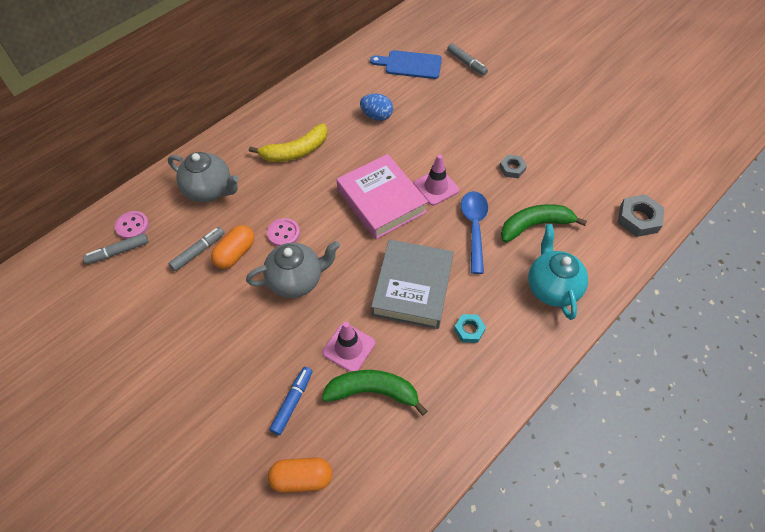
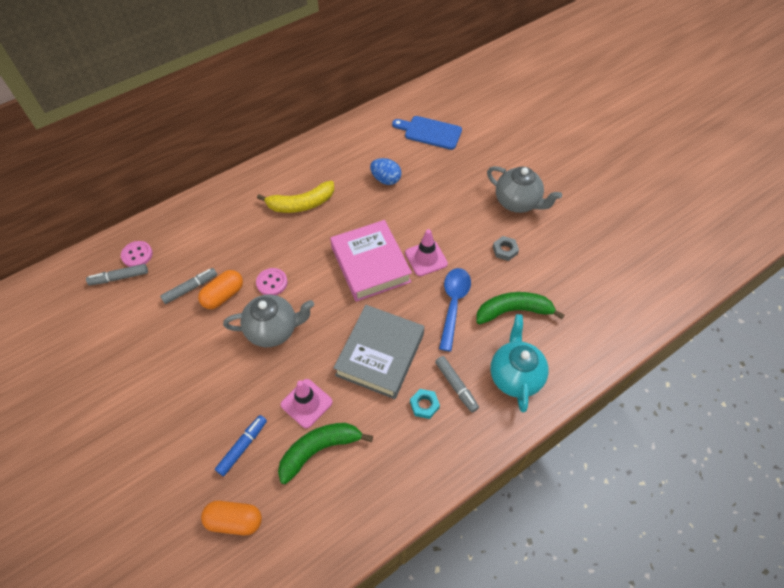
camera: 10 degrees right, 0 degrees up
grey teapot [168,152,239,202] -> grey teapot moved to [487,166,562,213]
green banana [322,370,427,416] -> green banana turned 45 degrees counterclockwise [278,423,373,484]
grey marker [447,43,488,76] -> grey marker moved to [435,356,479,413]
grey nut [618,194,665,237] -> none

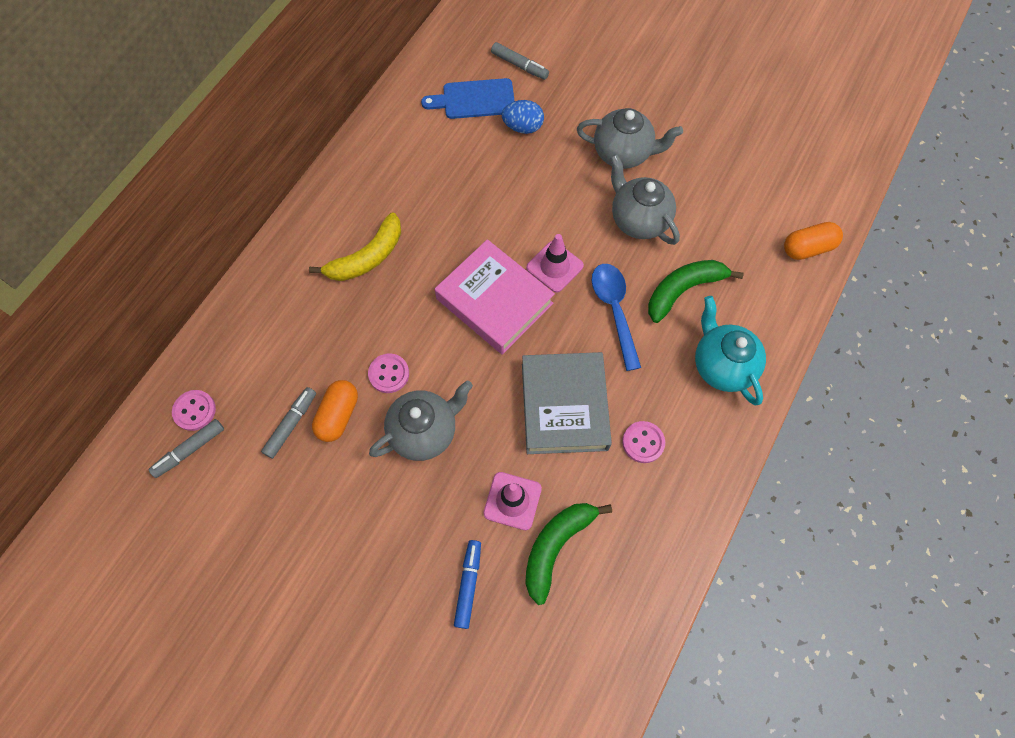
camera: 25 degrees left, 10 degrees up
orange capsule [201,501,262,535] -> orange capsule moved to [784,222,843,260]
blue egg [370,158,401,185] -> blue egg moved to [502,100,544,134]
turquoise nut [410,389,440,419] -> pink button [622,421,665,463]
grey marker [435,356,479,413] -> grey marker moved to [491,42,549,80]
grey nut [493,236,519,261] -> grey teapot [610,154,680,245]

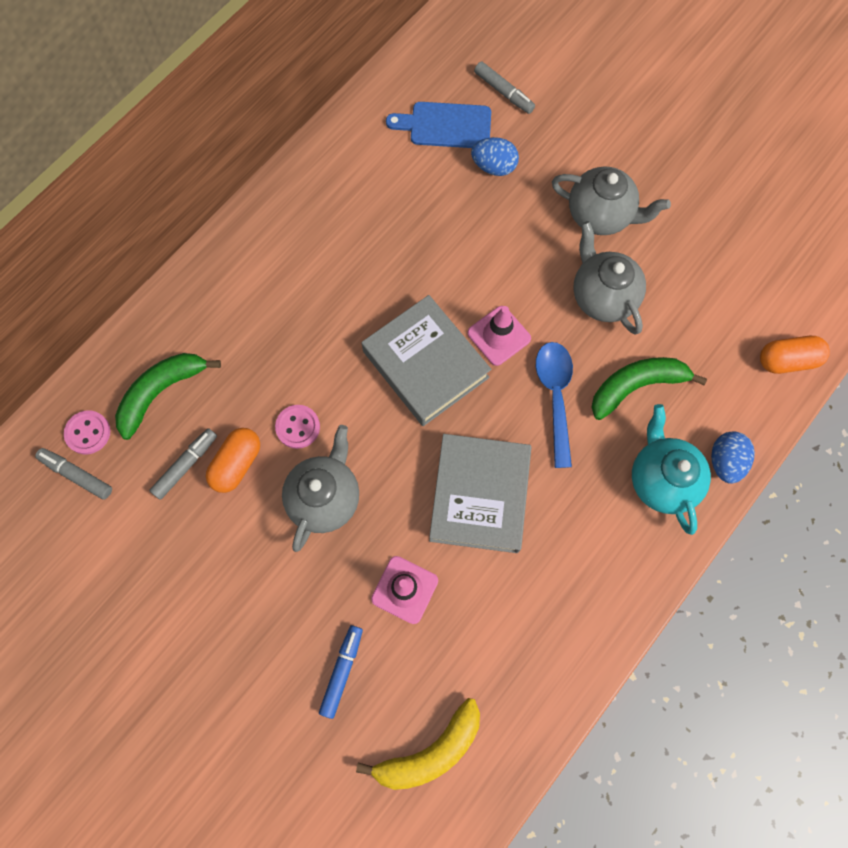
camera: 10 degrees right, 5 degrees up
grey marker [149,419,224,478] -> grey marker turned 60 degrees clockwise [35,448,112,500]
yellow banana [309,212,401,281] -> yellow banana moved to [356,698,480,790]
grey teapot [369,380,473,461] -> grey teapot turned 45 degrees counterclockwise [282,425,359,552]
pink book [435,239,555,355] -> grey book [362,295,491,426]
green banana [525,503,612,605] -> green banana moved to [115,353,221,440]
pink button [622,421,665,463] -> none
none -> blue egg [711,431,755,484]

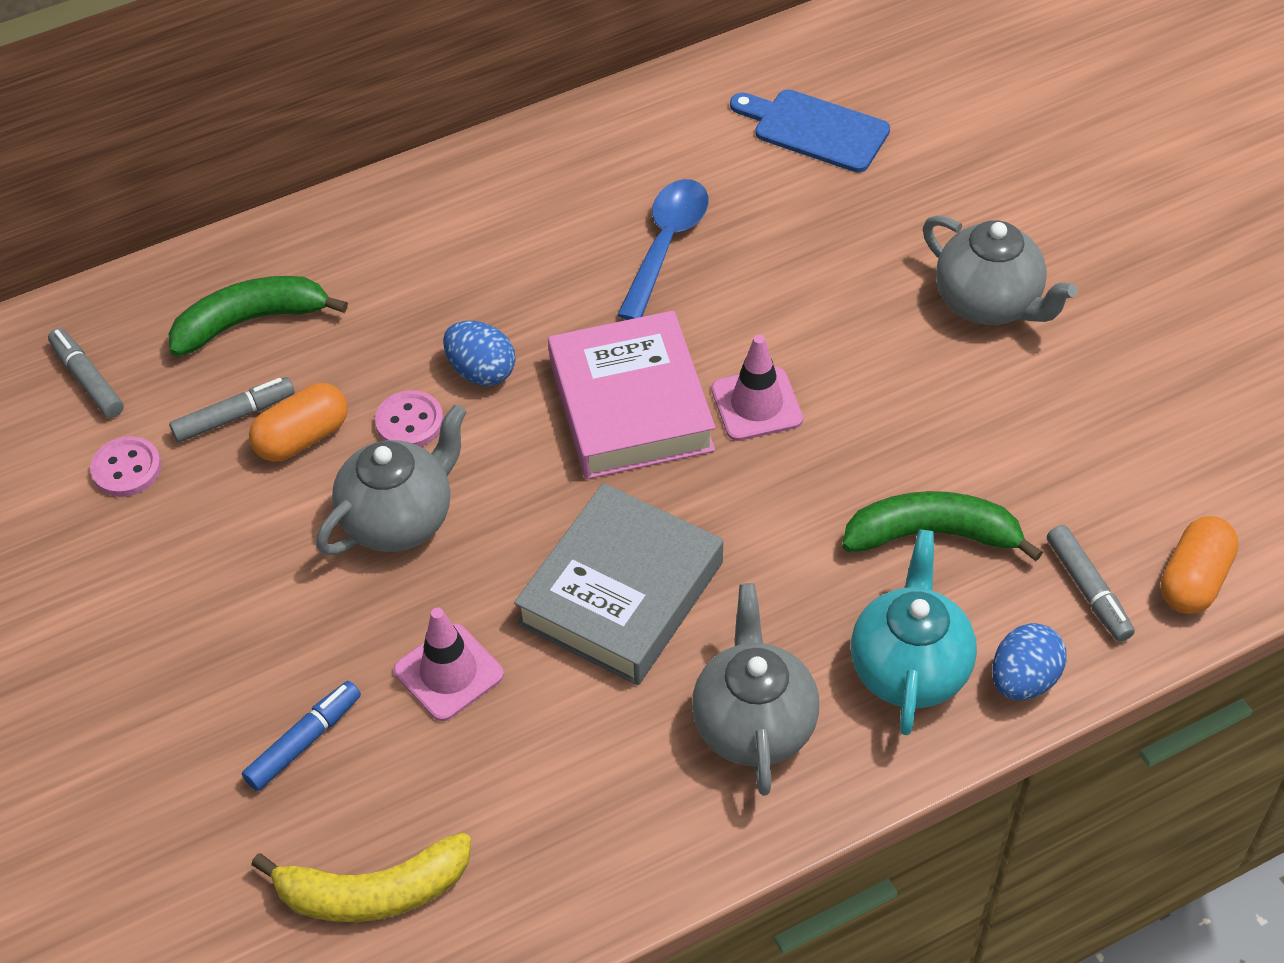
camera: 25 degrees right, 20 degrees down
pink button [64,410,111,454] -> pink button moved to [90,436,161,497]
grey book [362,295,491,426] -> pink book [548,310,715,479]
blue egg [471,137,519,176] -> blue egg moved to [443,321,515,386]
grey marker [474,61,535,114] -> grey marker moved to [1047,525,1135,642]
blue spoon [536,342,573,468] -> blue spoon moved to [617,179,709,320]
grey teapot [573,221,646,335] -> grey teapot moved to [692,583,819,796]
orange capsule [760,336,830,374] -> orange capsule turned 75 degrees counterclockwise [1161,516,1239,614]

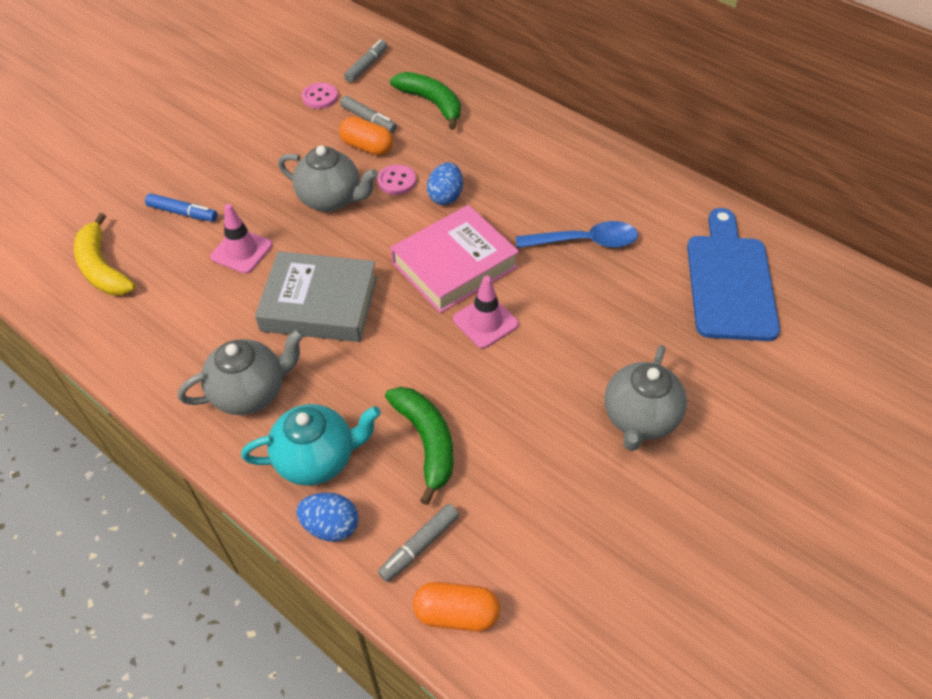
camera: 65 degrees right, 0 degrees up
blue cutting board [730,89,890,172] -> blue cutting board [687,208,780,341], size x1.51

